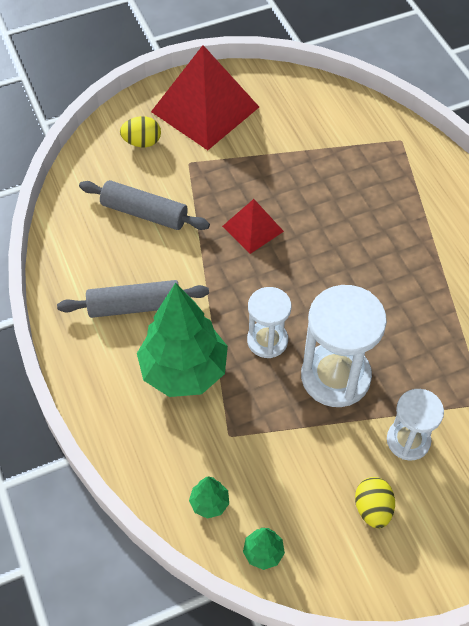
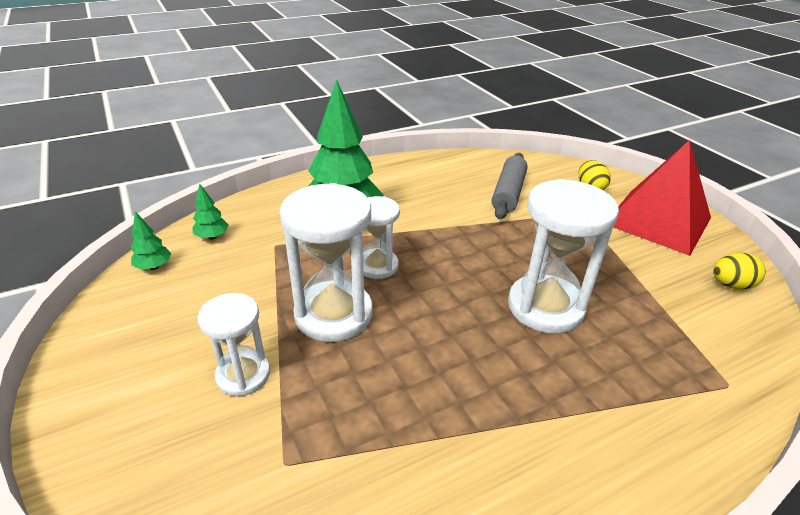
camera: 85 degrees right, 20 degrees down
grey rolling pin [57,280,209,318] -> none
red pyramid [222,199,284,254] -> none
yellow egg [355,477,395,529] -> yellow egg moved to [713,253,765,289]
none -> white hourglass [508,179,619,333]

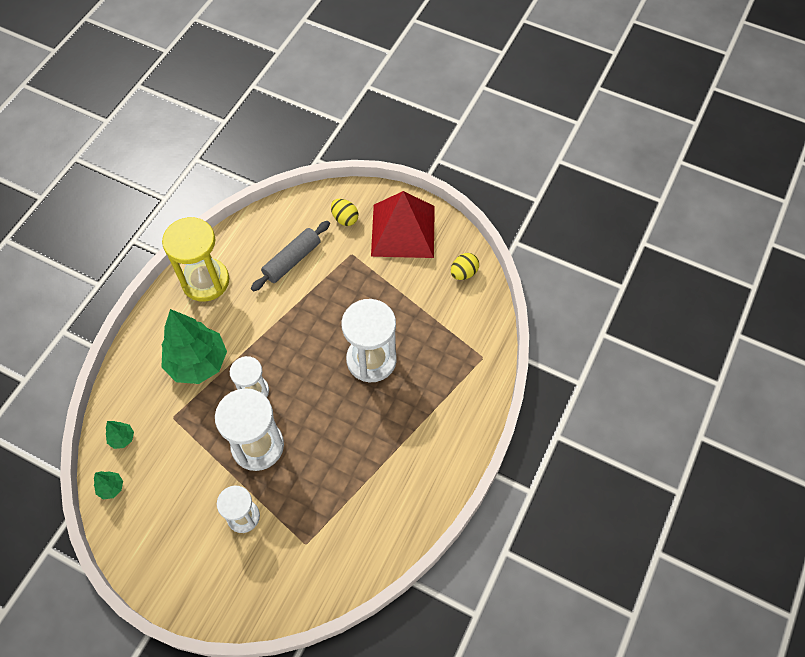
camera: 35 degrees left, 25 degrees up
grey rolling pin [492,153,528,219] -> grey rolling pin turned 60 degrees clockwise [251,221,330,292]
none -> yellow hourglass [162,217,229,302]

